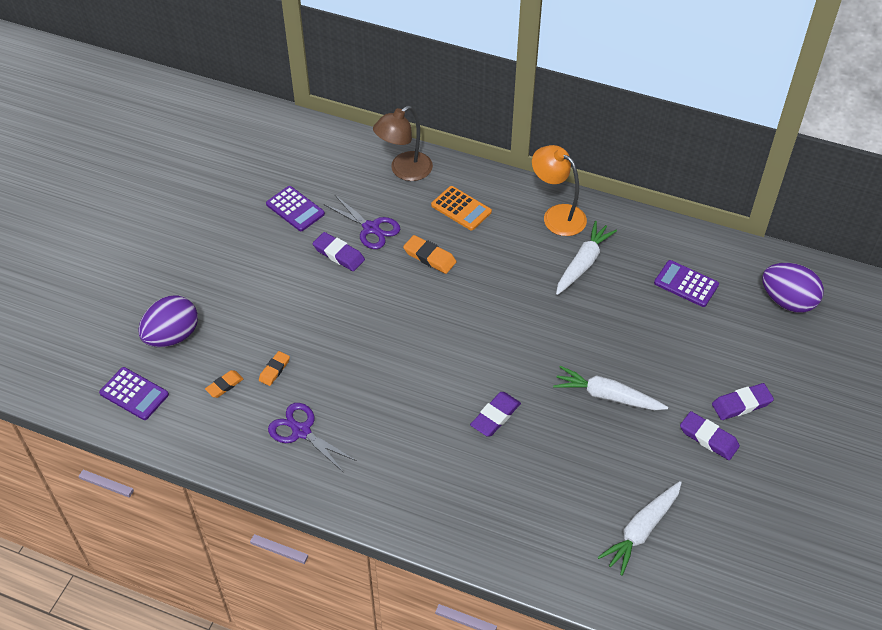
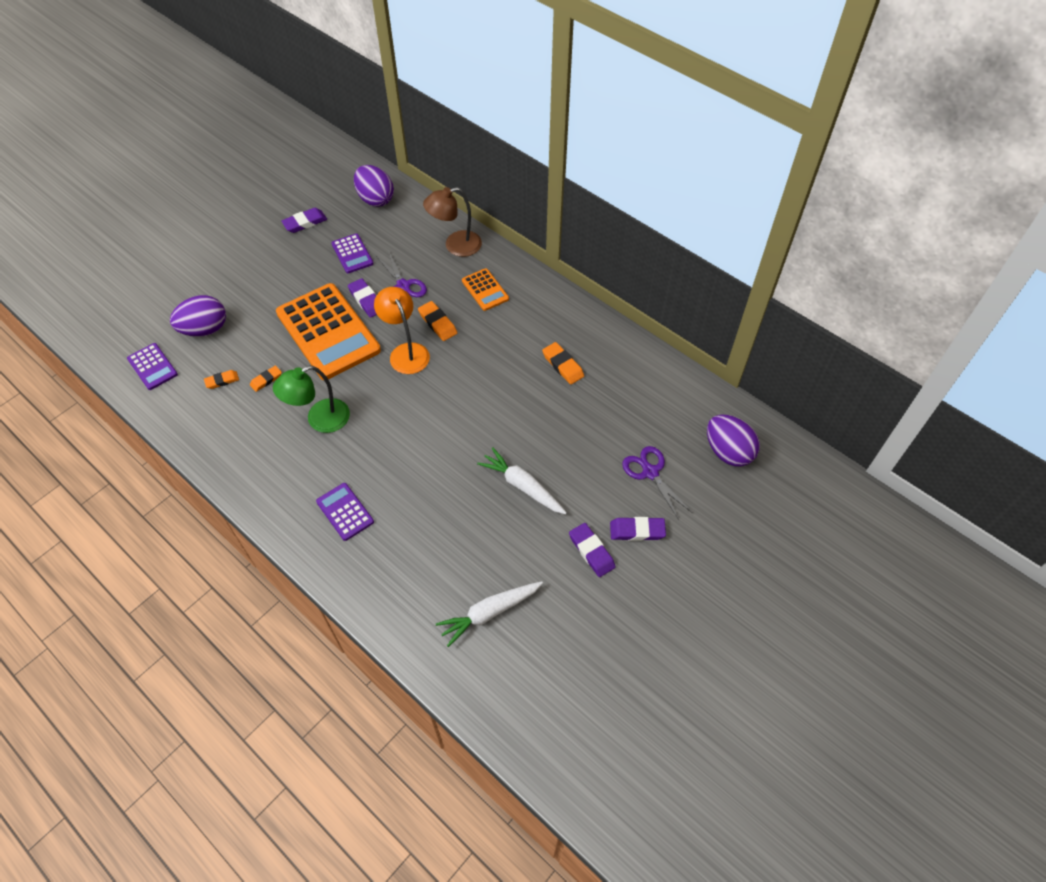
camera: 20 degrees right, 5 degrees up
purple scissors [268,403,357,473] -> purple scissors moved to [622,446,692,520]
purple eraser [470,392,521,436] -> purple eraser moved to [281,208,327,233]
orange lamp [532,145,587,236] -> orange lamp moved to [374,287,430,374]
white carrot [556,221,617,295] -> orange eraser [542,342,584,385]
purple calculator [654,260,719,307] -> purple calculator moved to [316,483,374,541]
none -> green lamp [273,366,350,433]
none -> orange calculator [276,283,381,380]
none -> purple egg [354,165,394,207]

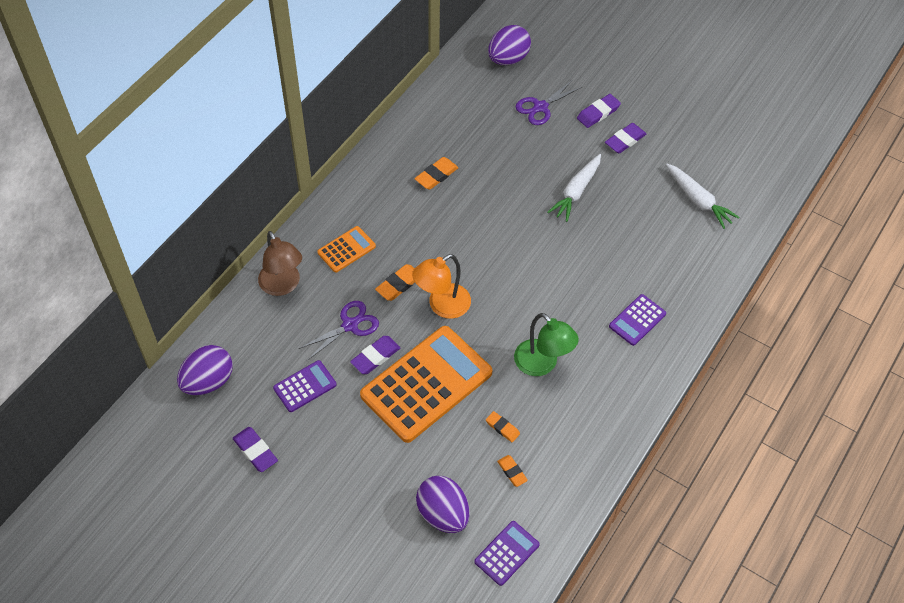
camera: 100 degrees left, 0 degrees up
purple eraser [610,517,666,541] -> purple eraser turned 60 degrees clockwise [577,94,621,128]

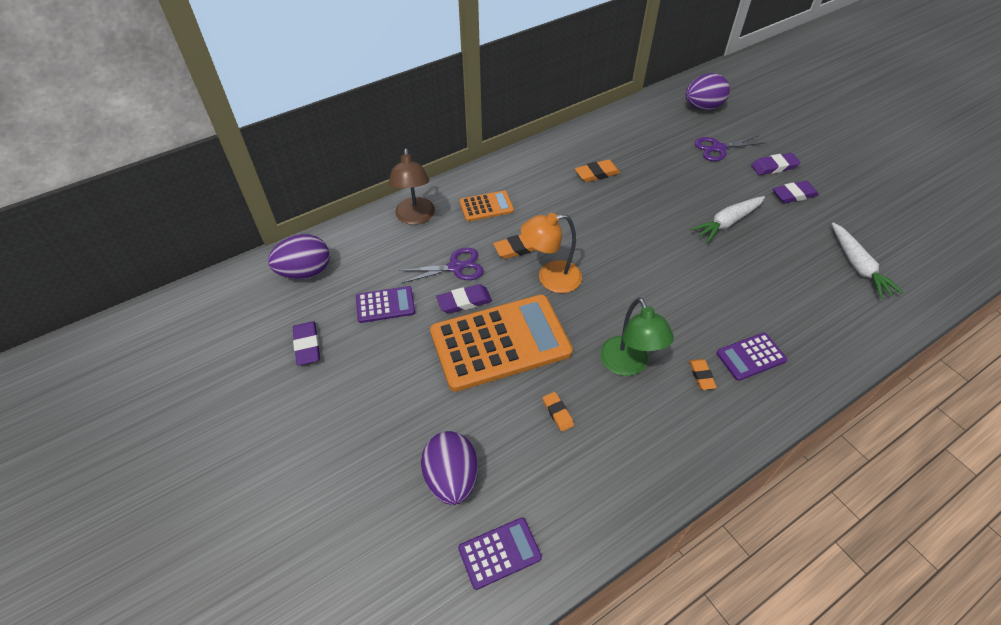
camera: 25 degrees right, 5 degrees down
orange eraser [497,455,528,487] -> orange eraser moved to [689,359,717,390]

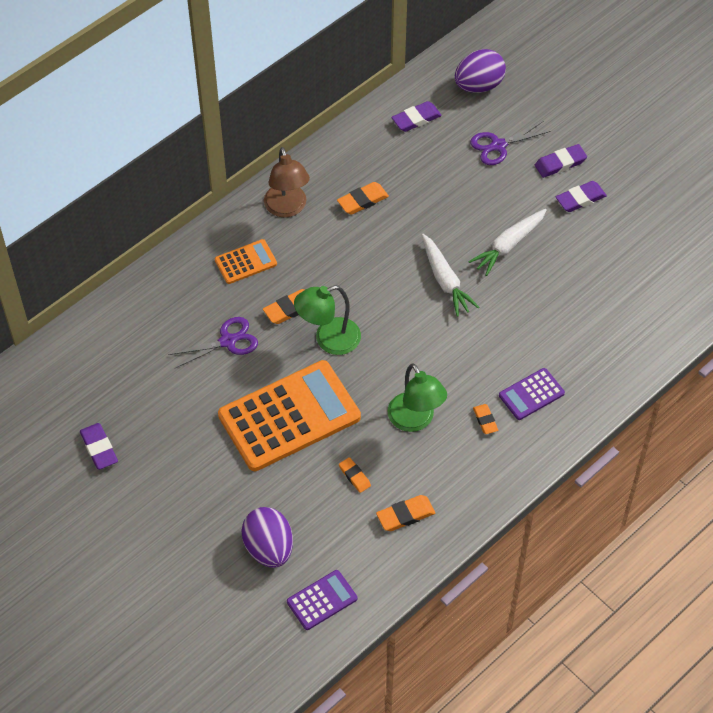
camera: 10 degrees left, 5 degrees up
purple egg [268,234,330,279] -> none
purple calculator [356,286,415,323] -> none
brown lamp [388,148,435,225] -> brown lamp moved to [264,147,310,217]
purple eraser [436,284,492,314] -> purple eraser moved to [391,101,442,132]
orange lamp [521,213,582,293] -> green lamp [294,285,361,355]
white carrot [832,223,903,299] -> white carrot moved to [422,234,479,317]
none -> orange eraser [376,495,435,531]

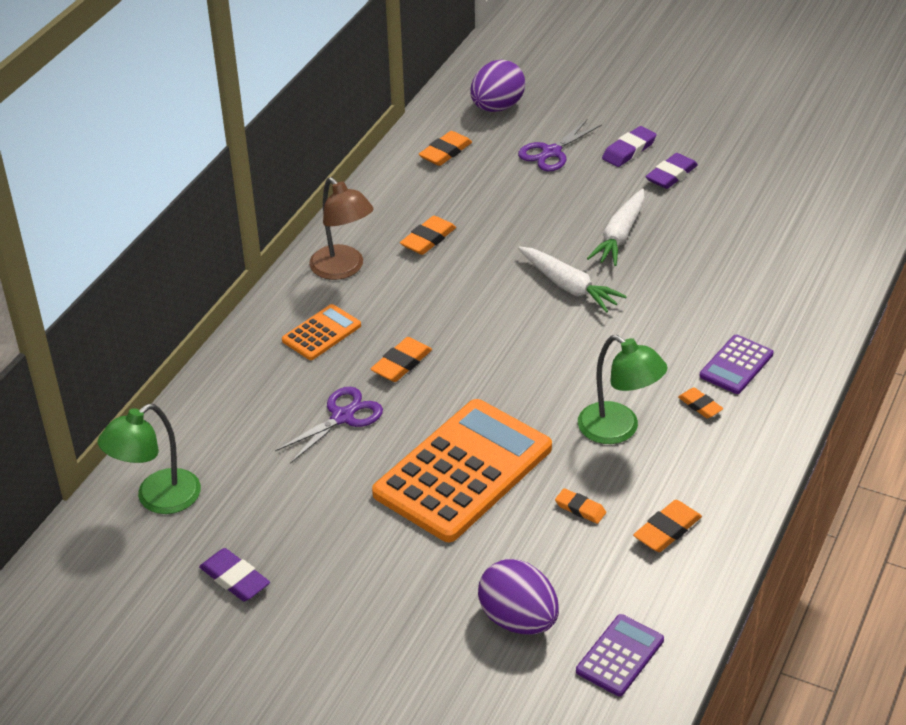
camera: 20 degrees left, 15 degrees down
green lamp [294,285,361,355] -> green lamp moved to [98,404,201,514]
purple eraser [391,101,442,132] -> orange eraser [419,131,472,166]

